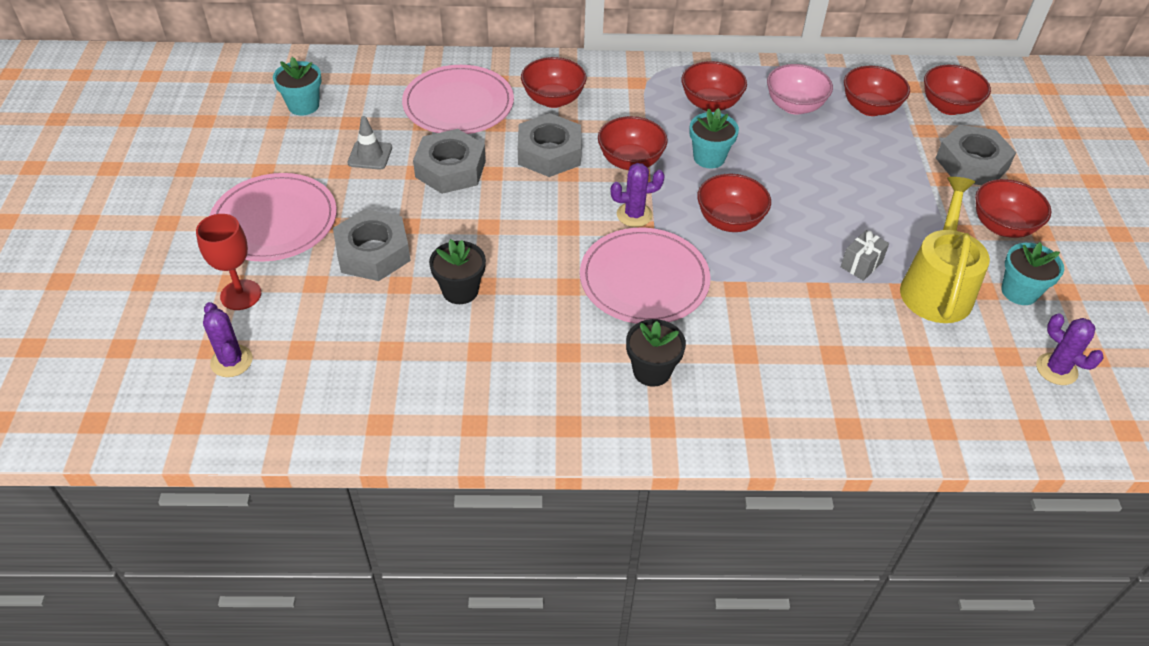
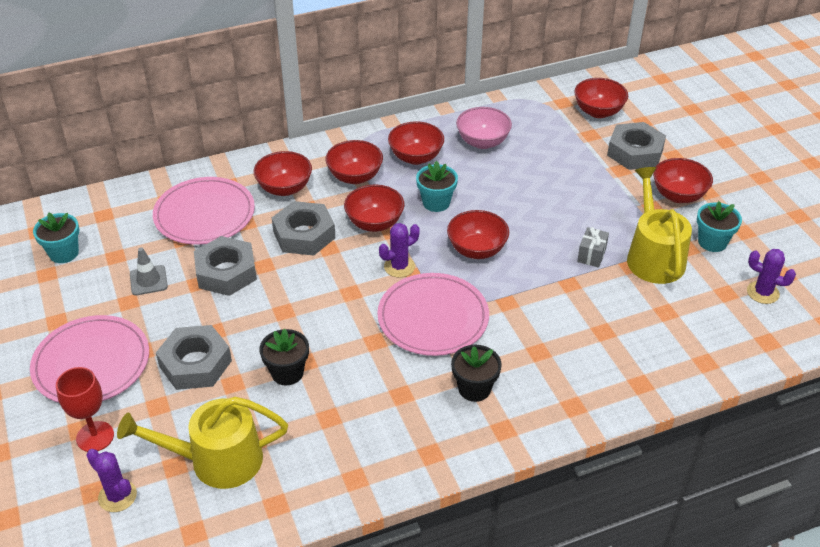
camera: 20 degrees left, 5 degrees down
red bowl [844,66,910,116] -> red bowl moved to [325,140,383,184]
none -> yellow watering can [117,397,288,489]

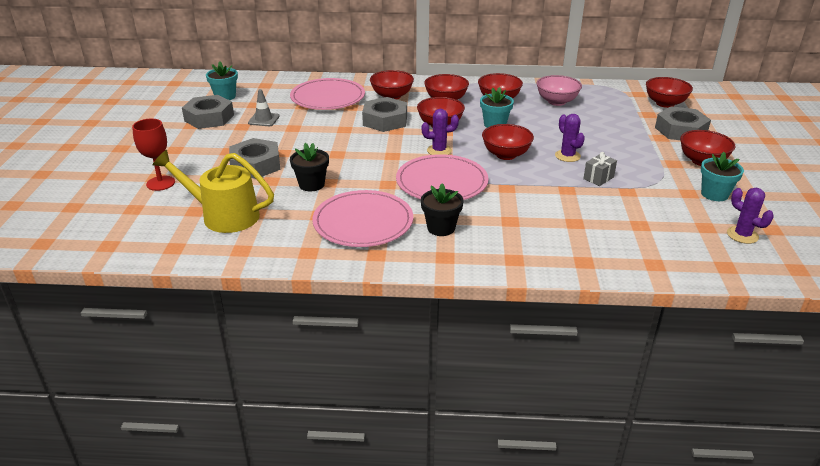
camera: 25 degrees right, 10 degrees down
pink plate [30,315,149,403] -> pink plate moved to [312,190,413,247]
purple cactus [86,449,137,512] -> purple cactus moved to [555,114,585,162]
grey nut [194,236,257,296] -> grey nut moved to [182,95,234,129]
yellow watering can [627,167,692,284] -> none

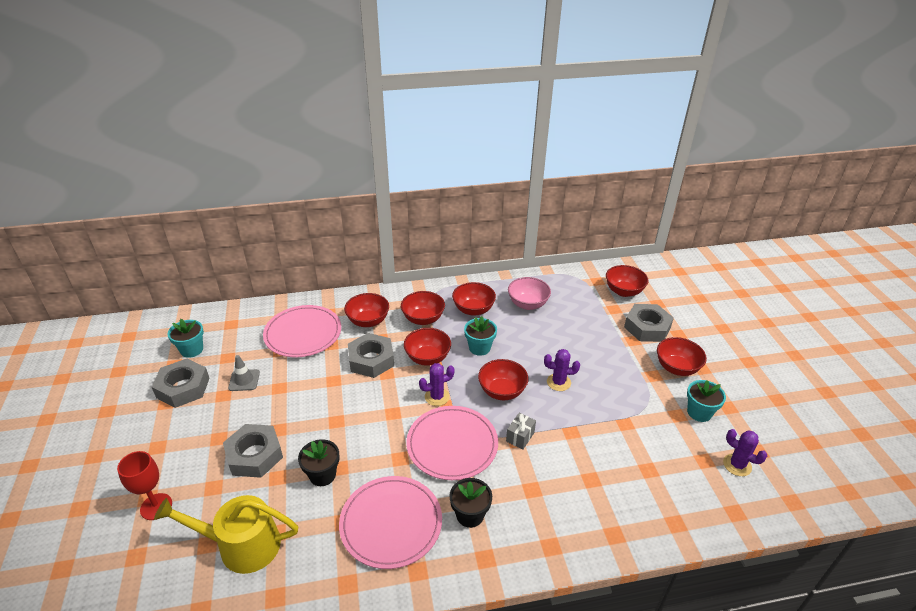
camera: 15 degrees left, 5 degrees up
purple cactus [555,114,585,162] -> purple cactus turned 45 degrees counterclockwise [544,349,580,391]
grey gift [583,152,617,186] -> grey gift moved to [506,413,536,450]

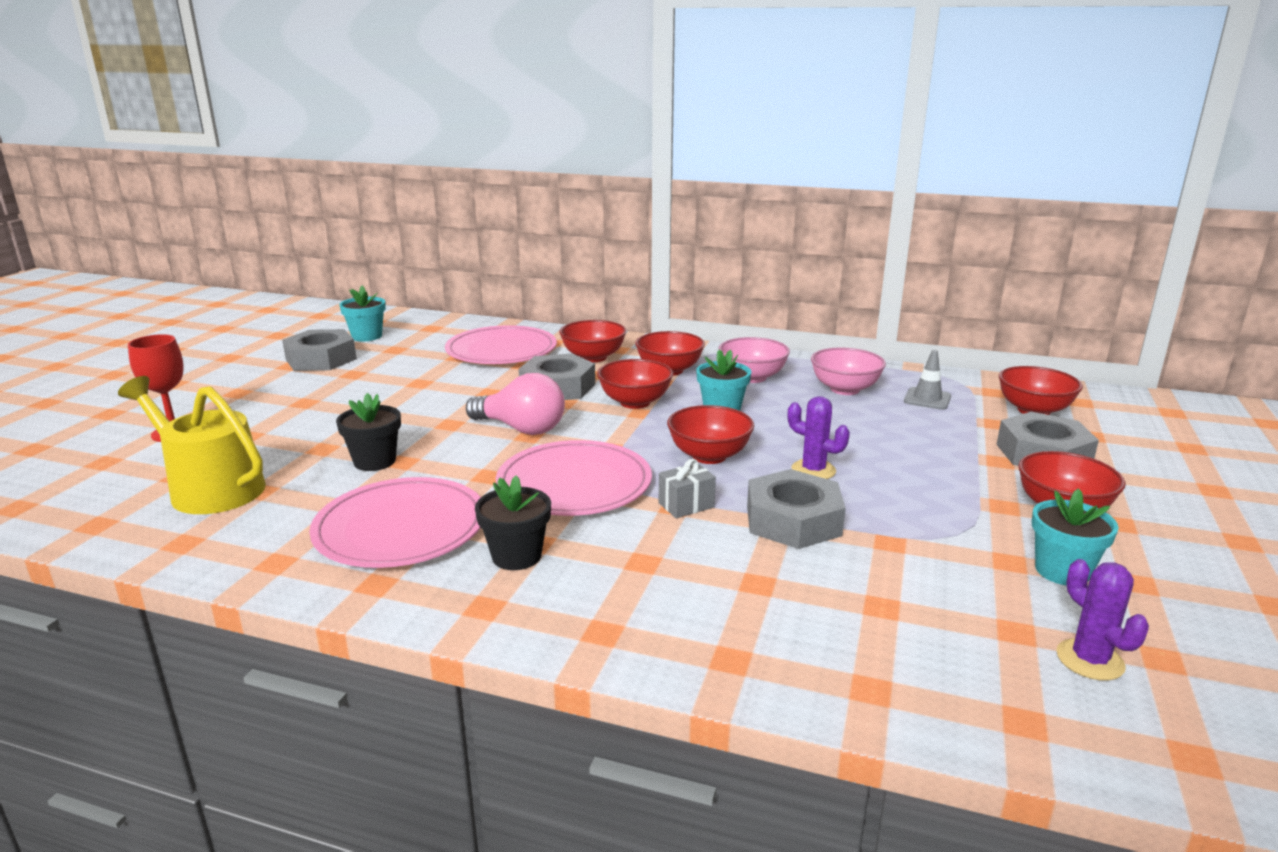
camera: 30 degrees right, 15 degrees down
grey nut [223,424,283,478] -> grey nut moved to [747,469,846,549]
grey traffic cone [228,355,260,391] -> grey traffic cone moved to [904,350,951,410]
purple cactus [419,363,455,406] -> none
red bowl [452,282,496,316] -> pink bowl [719,337,790,383]
none -> pink light bulb [466,373,565,435]

